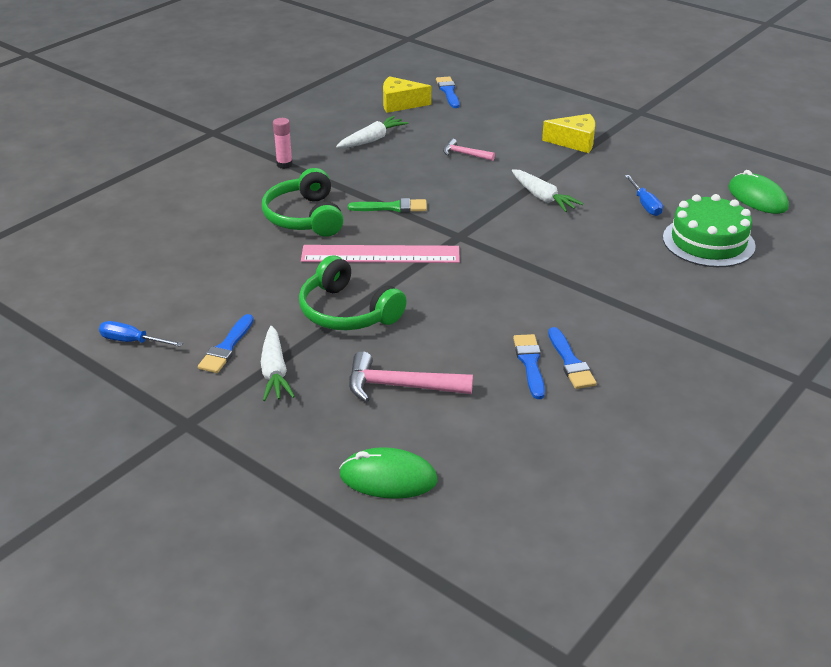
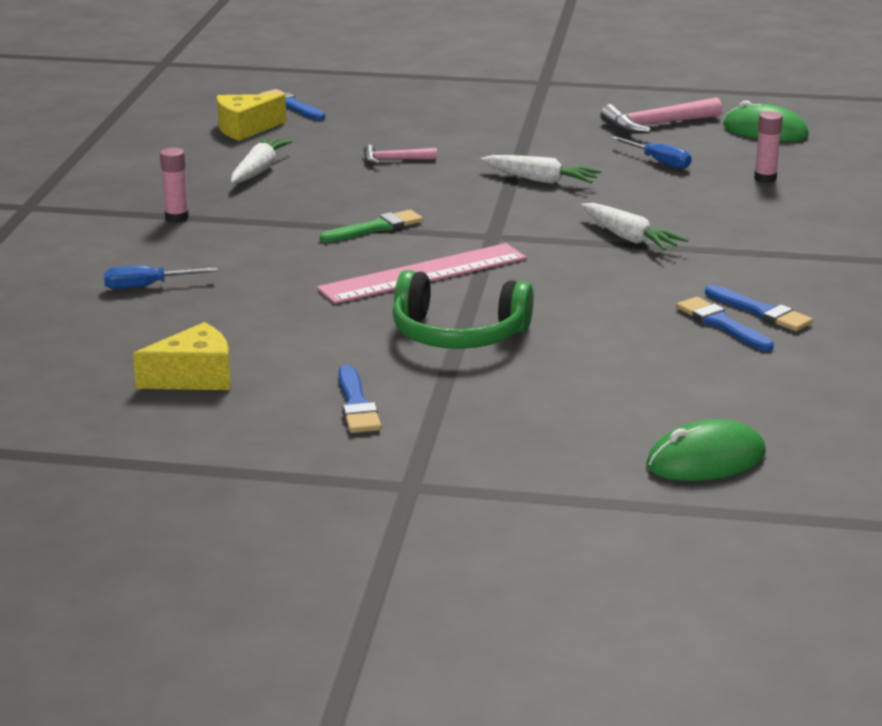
camera: 30 degrees left, 10 degrees down
blue screwdriver [99,321,183,347] -> blue screwdriver moved to [104,265,218,289]
white carrot [261,326,295,401] -> white carrot moved to [581,203,688,251]
green headphones [262,168,344,237] -> none
pink hammer [349,351,473,402] -> pink hammer moved to [600,97,722,134]
yellow cheese [542,114,595,153] -> yellow cheese moved to [133,322,231,390]
green cake [663,194,756,267] -> pink glue stick [754,112,783,183]

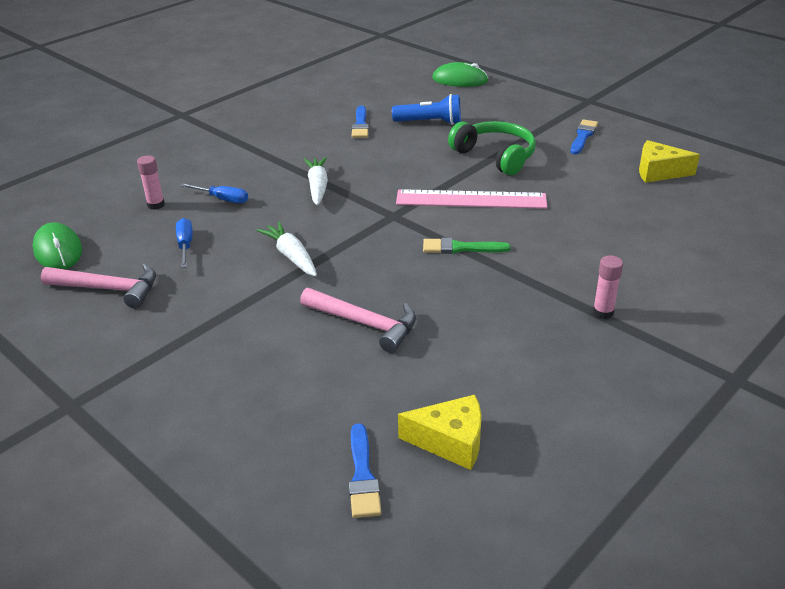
camera: 145 degrees left, 10 degrees up
blue screwdriver [104,265,218,289] -> blue screwdriver moved to [180,183,248,203]
white carrot [231,137,293,183] -> none
pink hammer [363,145,437,164] -> pink hammer [300,288,416,353], size x1.73
blue brush [705,285,813,331] -> none
none -> blue flashlight [392,94,461,125]

